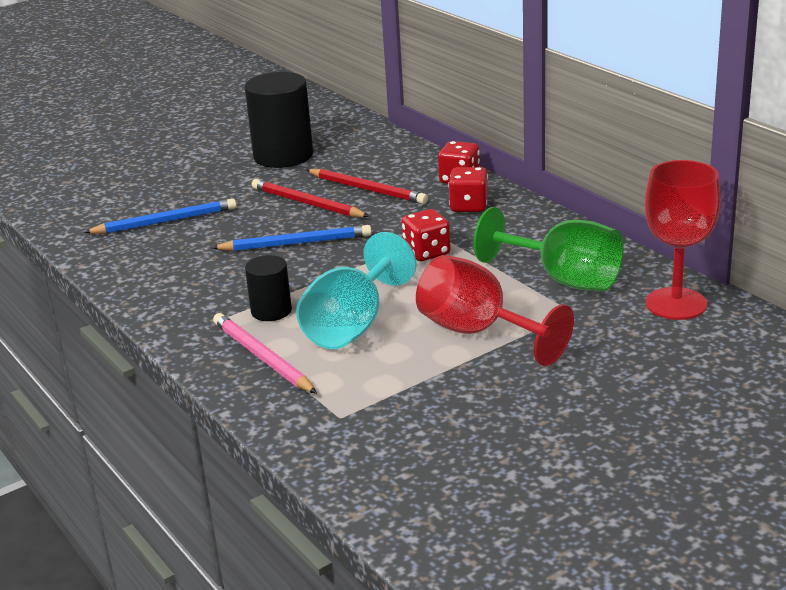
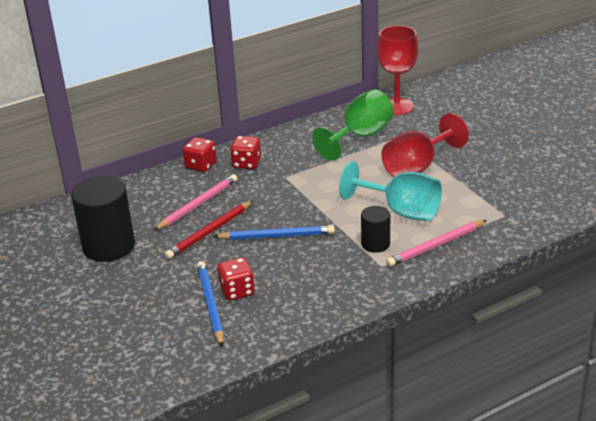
camera: 85 degrees left, 5 degrees up
blue pencil [212,225,372,251] -> blue pencil turned 90 degrees clockwise [213,225,335,240]
red pencil [307,169,428,204] -> pink pencil [154,174,238,230]
red dice [402,209,451,261] -> red dice moved to [217,257,255,301]

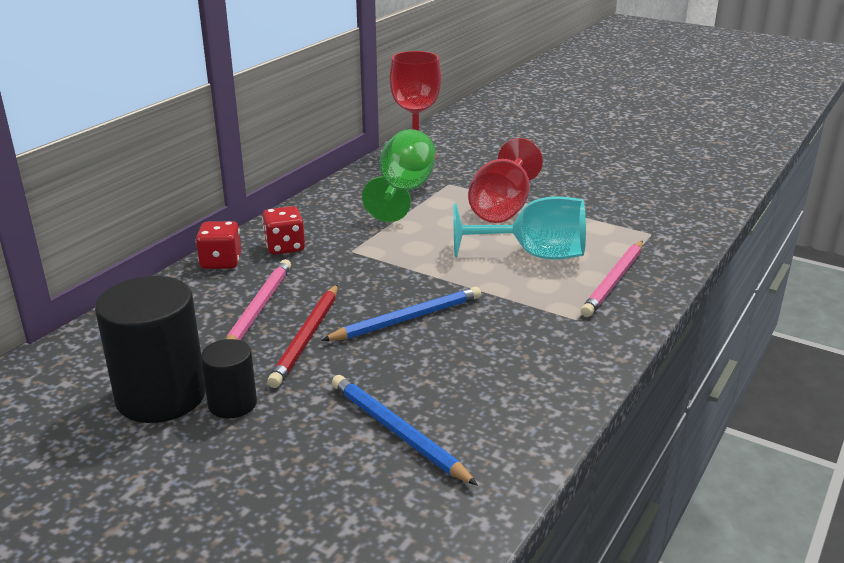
camera: 30 degrees left, 5 degrees down
red dice [217,257,255,301] -> none
black cylinder [361,206,390,253] -> black cylinder moved to [201,339,257,419]

